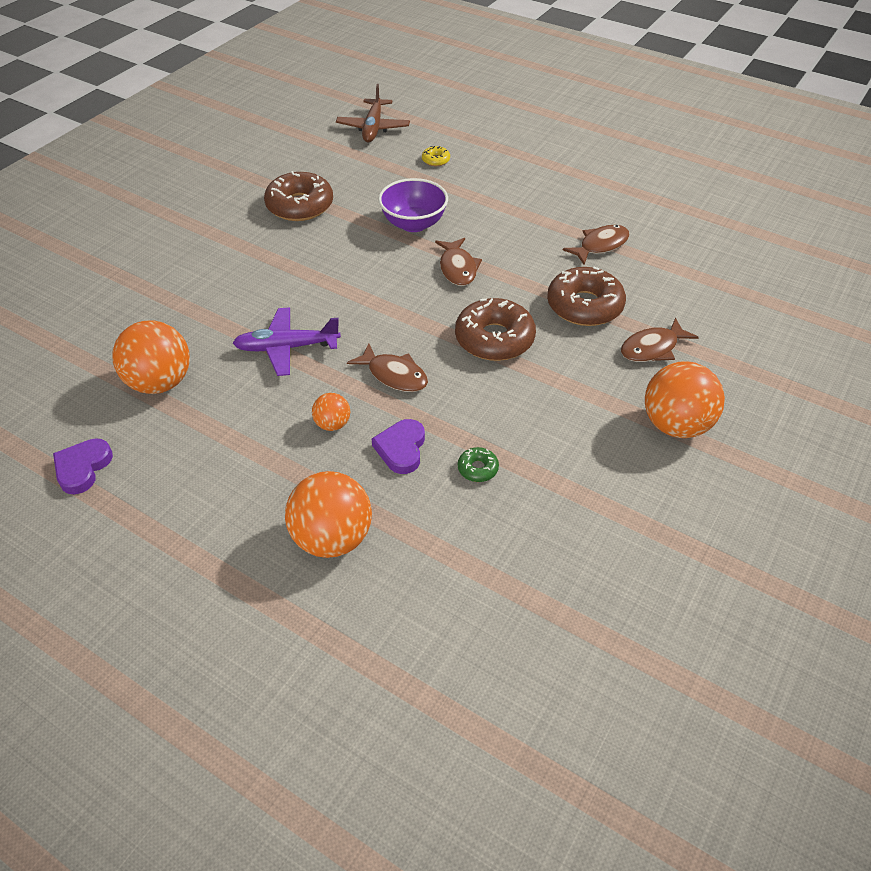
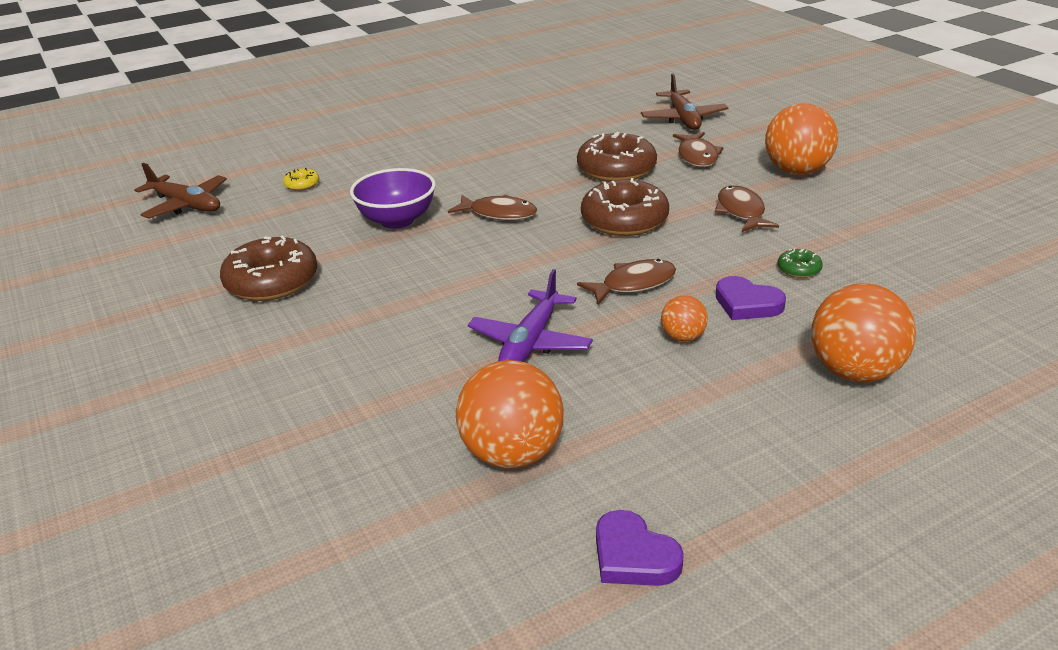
camera: 60 degrees left, 15 degrees down
brown fish [563,225,629,265] -> brown fish moved to [715,186,779,232]
none -> brown plane [641,73,728,130]

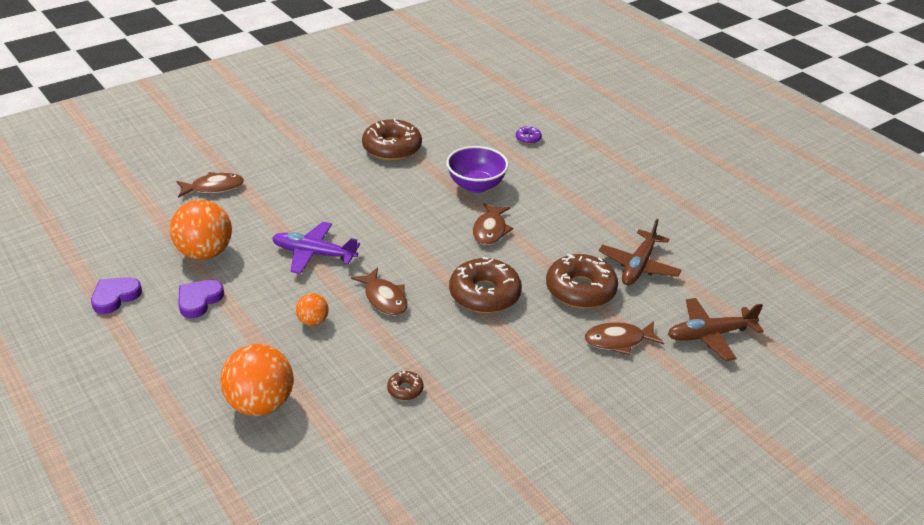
camera: 80 degrees right, 5 degrees up
brown plane [134,163,227,219] -> brown plane moved to [599,219,681,285]
yellow donut [283,168,319,191] -> purple donut [516,126,542,144]
brown fish [715,186,779,232] -> brown fish moved to [176,172,244,198]
purple heart [716,276,786,320] -> purple heart moved to [178,280,224,318]
orange ball [765,103,838,175] -> none
green donut [777,249,823,278] -> brown donut [387,370,424,400]

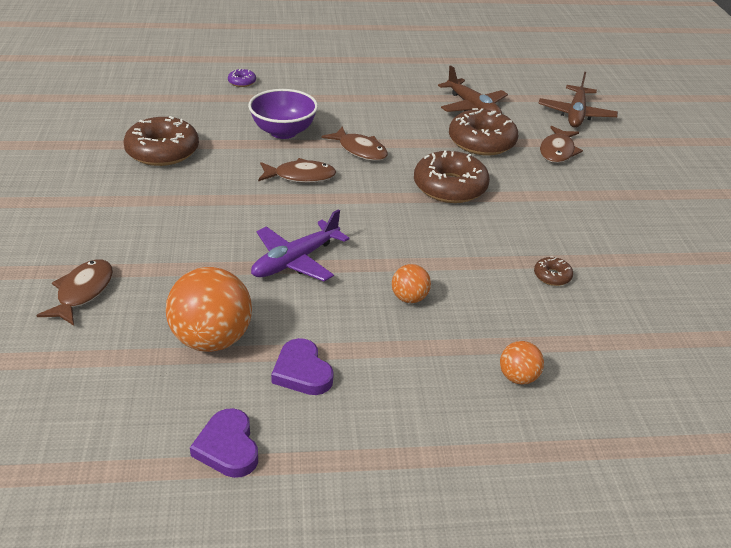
camera: 60 degrees left, 0 degrees up
orange ball [220,344,293,416] -> orange ball [500,341,544,385], size x0.51
brown fish [351,267,407,316] -> brown fish moved to [258,158,336,183]

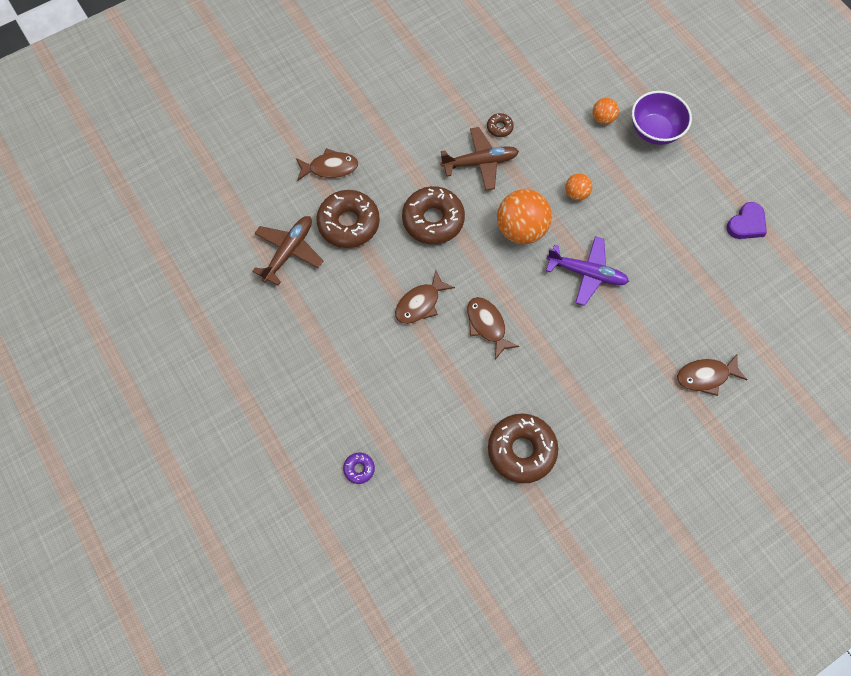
camera: 115 degrees left, 30 degrees up
orange ball [166,267,252,352] -> orange ball moved to [497,189,552,244]
purple bowl [248,89,318,139] -> purple bowl moved to [632,91,692,145]
purple heart [271,338,334,395] -> none
brown fish [322,126,388,161] -> brown fish turned 150 degrees counterclockwise [395,270,455,324]
brown plane [538,72,618,127] -> brown plane moved to [440,127,519,191]

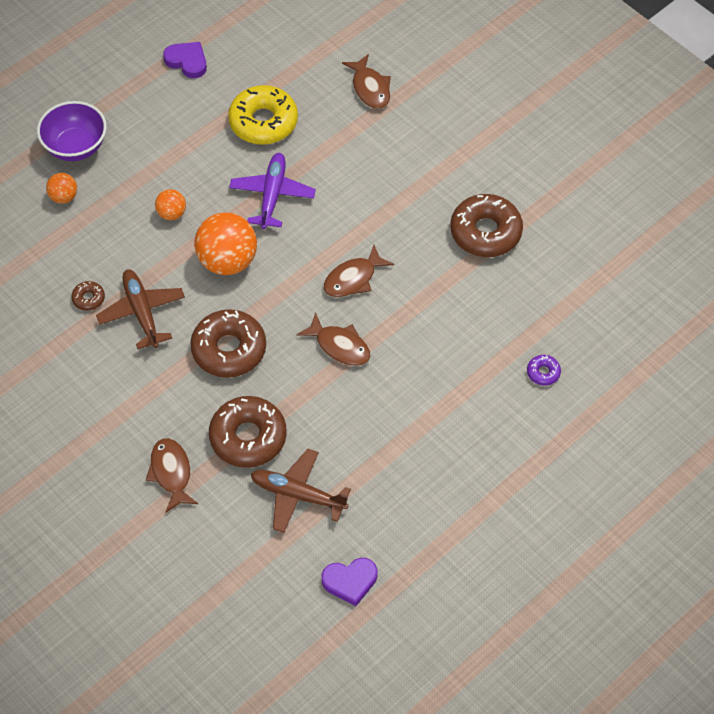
camera: 100 degrees left, 10 degrees down
none -> yellow donut [228,85,298,145]
none -> purple heart [322,558,377,606]

